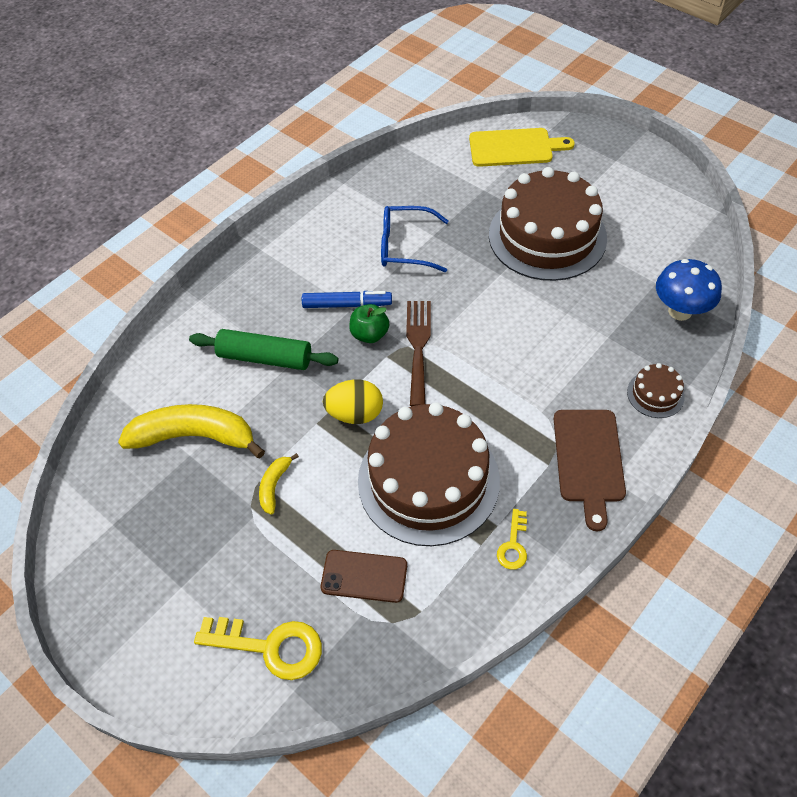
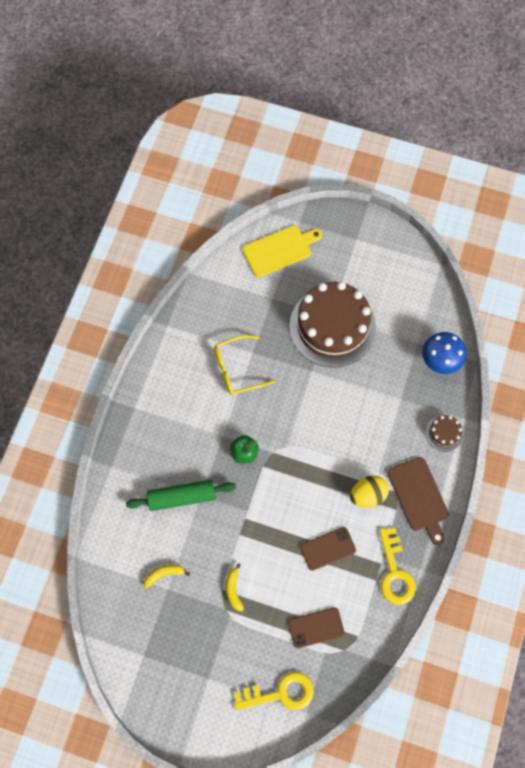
camera: 25 degrees left, 15 degrees up
yellow banana [118,404,265,458] -> yellow banana [144,564,190,588], size x0.47
blue marker [302,291,392,308] -> none
yellow egg [323,380,383,424] -> yellow egg moved to [350,475,389,508]
brown cake [358,402,500,546] -> brown phone [300,527,356,571]
blue glasses [381,206,449,272] -> yellow glasses [214,335,276,395]
brown fork [406,301,431,407] -> none
yellow key [497,509,527,570] -> yellow key [379,528,416,605], size x1.85

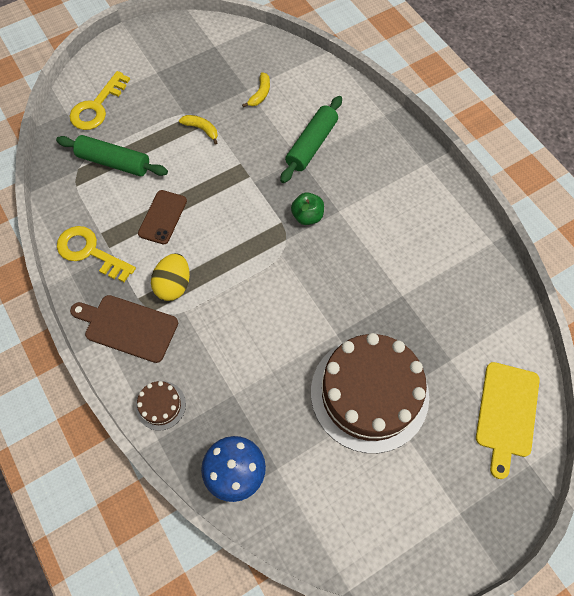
camera: 130 degrees right, 5 degrees down
yellow glasses [214,335,276,395] -> none
brown phone [288,608,344,648] -> green rolling pin [56,135,168,176]

